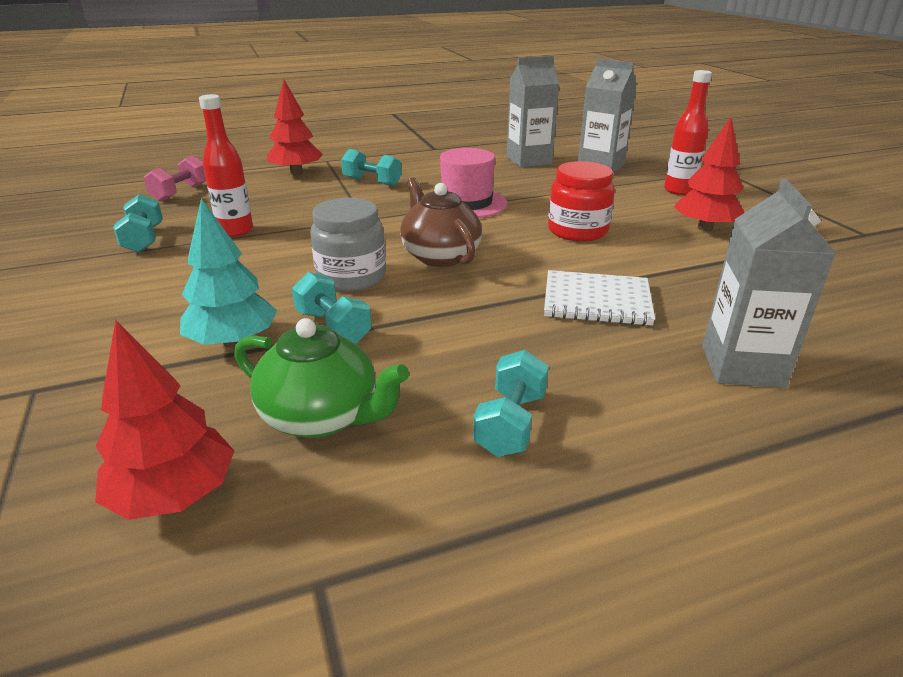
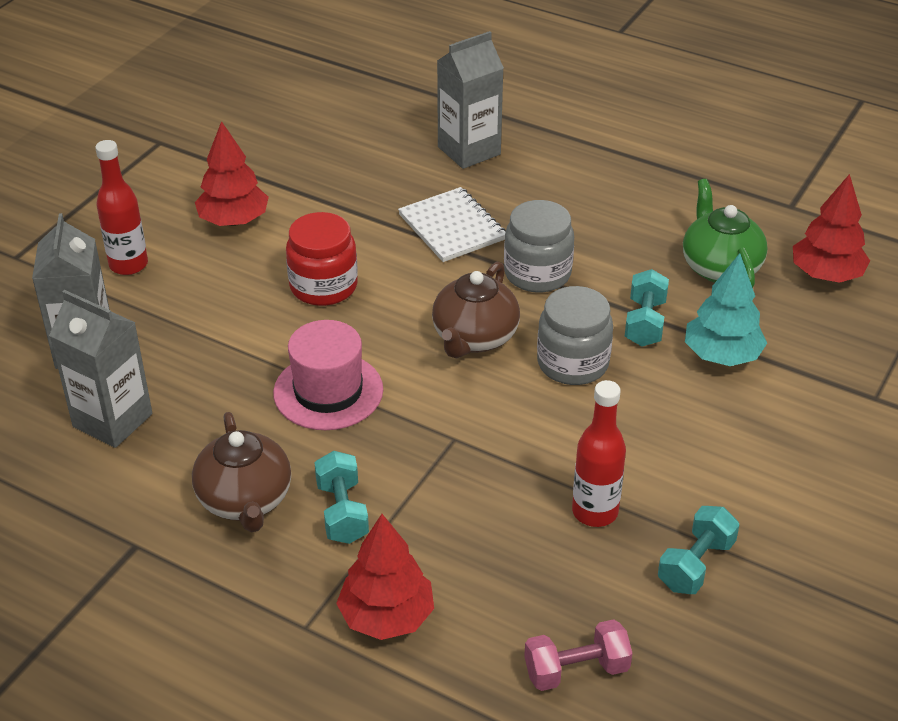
camera: 130 degrees left, 10 degrees up
turquoise dumbbell [473,350,549,457] -> none
none -> brown teapot [192,412,291,532]
none -> grey jar [504,200,574,293]

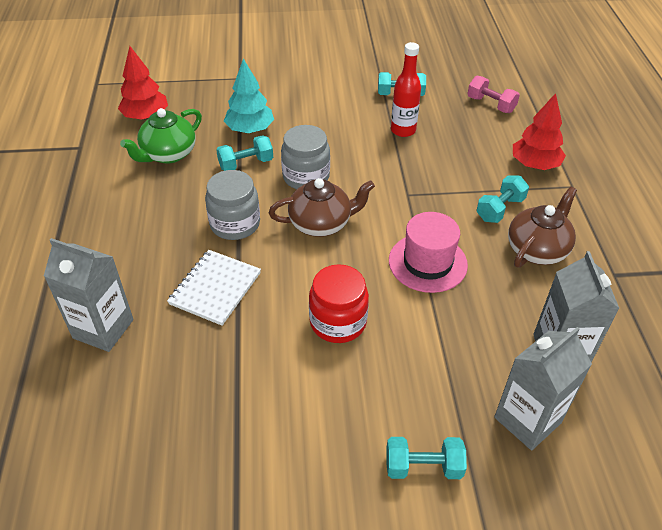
camera: 125 degrees left, 5 degrees up
red bottle [95,140,148,275] -> turquoise dumbbell [386,437,467,479]
red tree [195,121,269,226] -> none

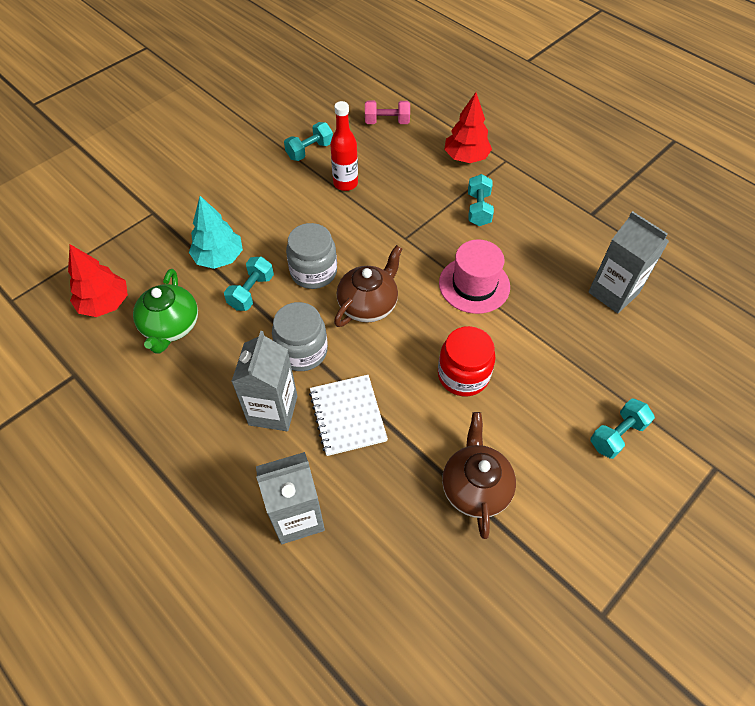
camera: 40 degrees left, 10 degrees up
grey carton [494,327,592,450] -> grey carton moved to [231,331,297,431]
brown teapot [508,186,577,268] -> brown teapot moved to [442,412,516,539]

